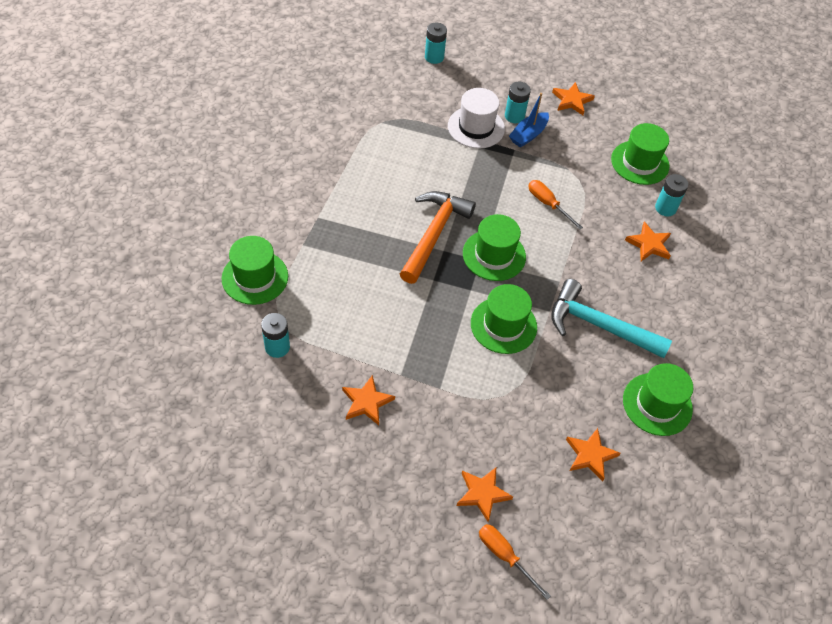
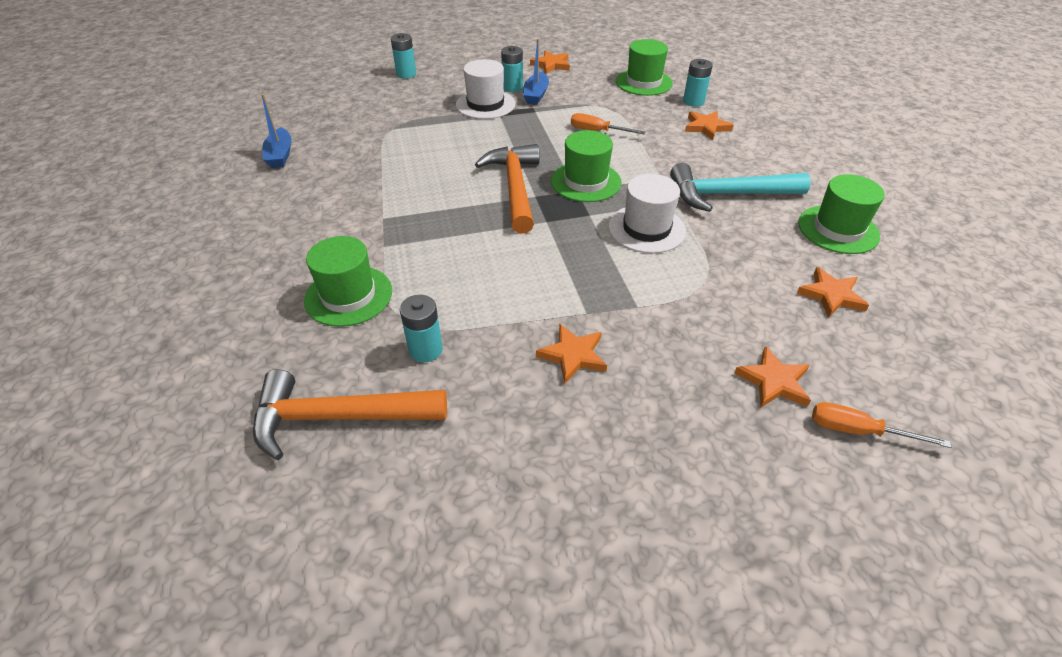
camera: 25 degrees left, 10 degrees down
green hat [471,284,537,354] -> white hat [608,174,686,253]
none -> orange hammer [253,369,447,460]
none -> blue boat [261,94,291,168]

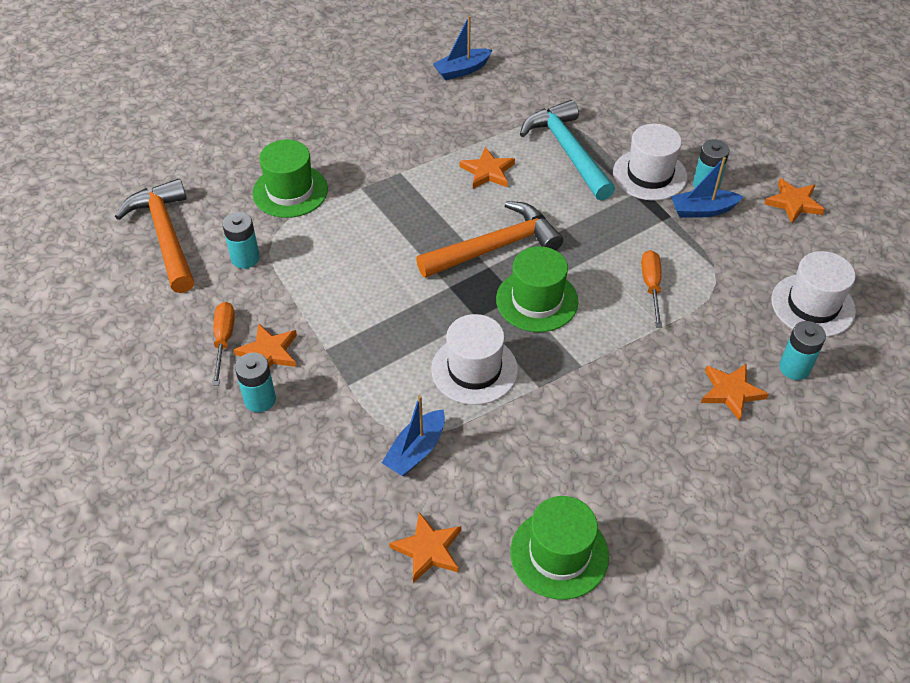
camera: 70 degrees right, 5 degrees up
turquoise battery [391,33,416,78] -> turquoise battery moved to [235,353,276,412]
green hat [616,39,673,96] -> white hat [771,251,856,337]
turquoise hammer [670,163,811,212] -> turquoise hammer moved to [520,100,615,201]
orange star [734,346,811,408] -> orange star moved to [459,147,515,189]
orange screwdriver [812,402,951,448] -> orange screwdriver moved to [212,302,235,386]
none -> blue boat [382,395,445,476]

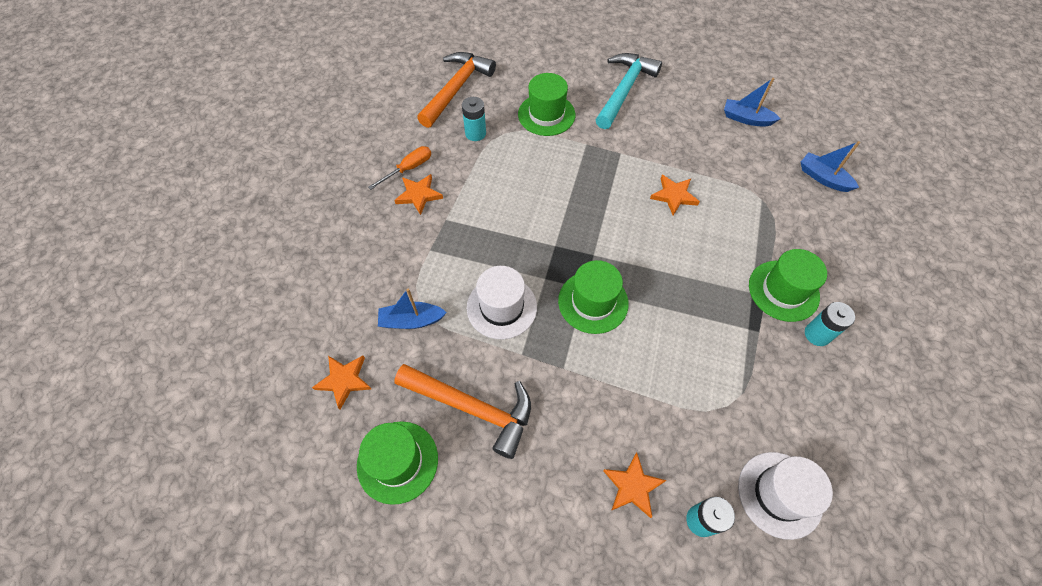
camera: 50 degrees right, 10 degrees up
turquoise battery [235,353,276,412] -> none
orange hammer [416,201,563,278] -> orange hammer moved to [394,364,531,459]
turquoise hammer [520,100,615,201] -> turquoise hammer moved to [596,53,662,129]
white hat [613,123,687,201] -> green hat [749,249,827,322]
orange screwdriver [641,250,662,328] -> none
blue boat [671,157,744,218] -> blue boat moved to [801,141,860,192]
orange star [764,178,825,223] -> none

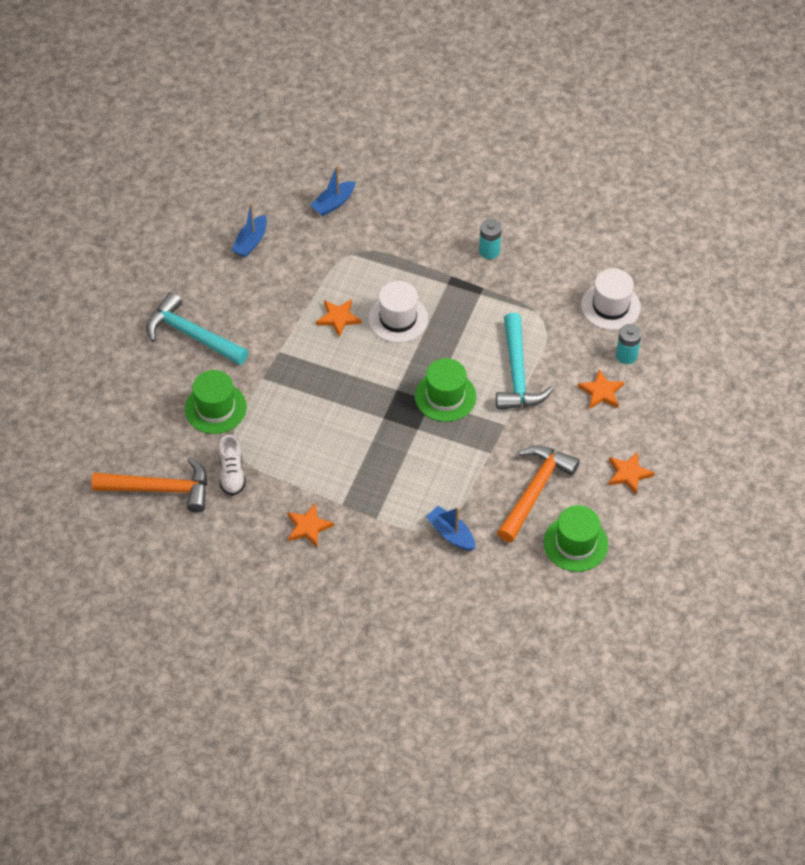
camera: 85 degrees left, 5 degrees down
orange star [312,356,371,409] -> orange star moved to [608,452,655,494]
orange screwdriver [368,146,431,190] -> none
blue boat [378,288,447,329] -> blue boat turned 135 degrees clockwise [426,506,475,551]
orange hammer [417,52,496,128] -> orange hammer turned 150 degrees clockwise [91,457,207,513]
turquoise battery [462,97,486,141] -> white shoe [219,435,246,496]
white hat [467,266,537,339] -> white hat moved to [368,281,428,343]
green hat [749,249,827,322] -> none
none -> turquoise hammer [496,313,553,410]

